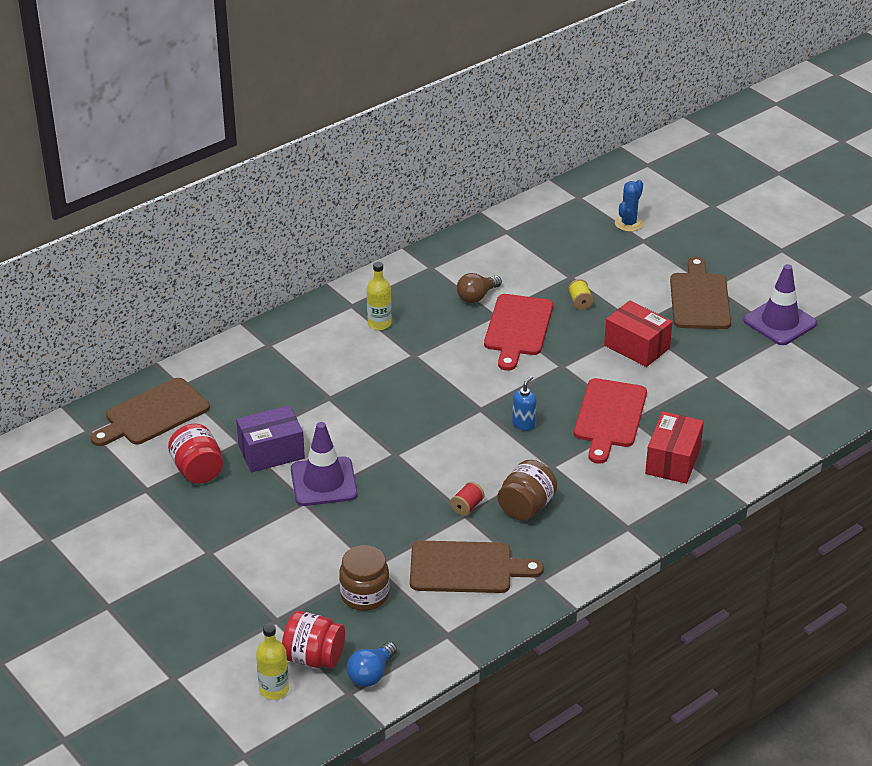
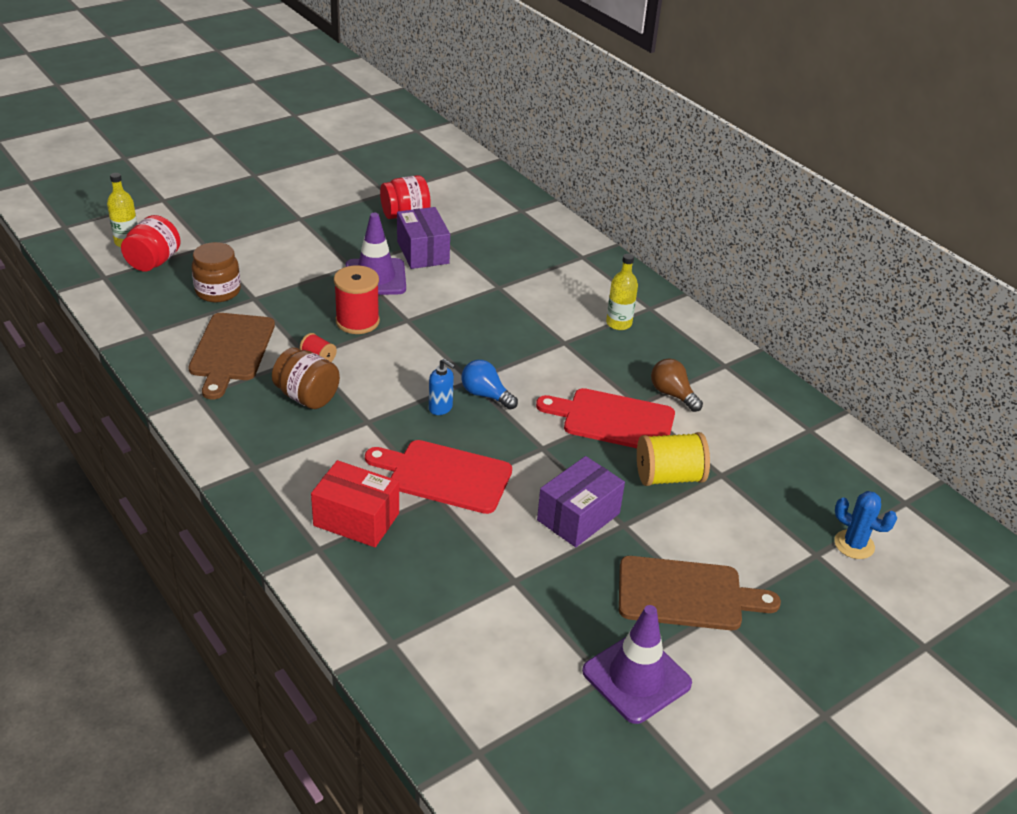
camera: 90 degrees right, 0 degrees up
brown cutting board [91,378,210,446] -> none
blue light bulb [347,642,397,687] -> blue light bulb moved to [462,360,518,410]
yellow spool [568,279,594,310] -> yellow spool [637,432,710,486], size x1.93
red box [604,300,673,367] -> purple box [537,456,625,547]
none -> red spool [334,265,380,334]

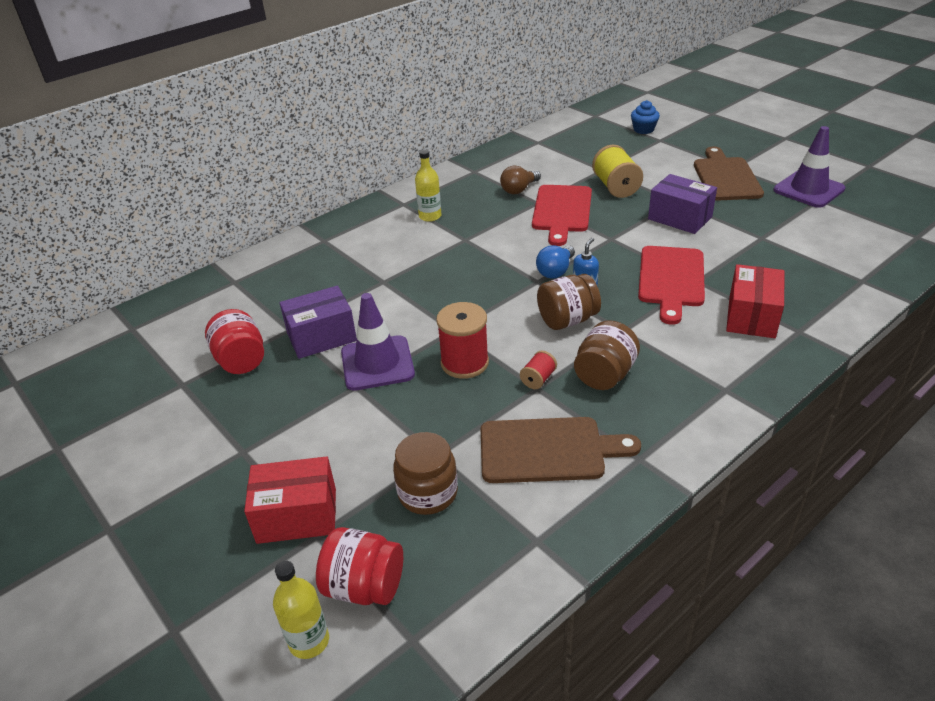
camera: 90 degrees left, 0 degrees up
blue cactus [834,491,897,559] -> blue cupcake [631,100,660,134]
none -> red box [244,456,336,544]
none -> brown jar [537,274,601,330]

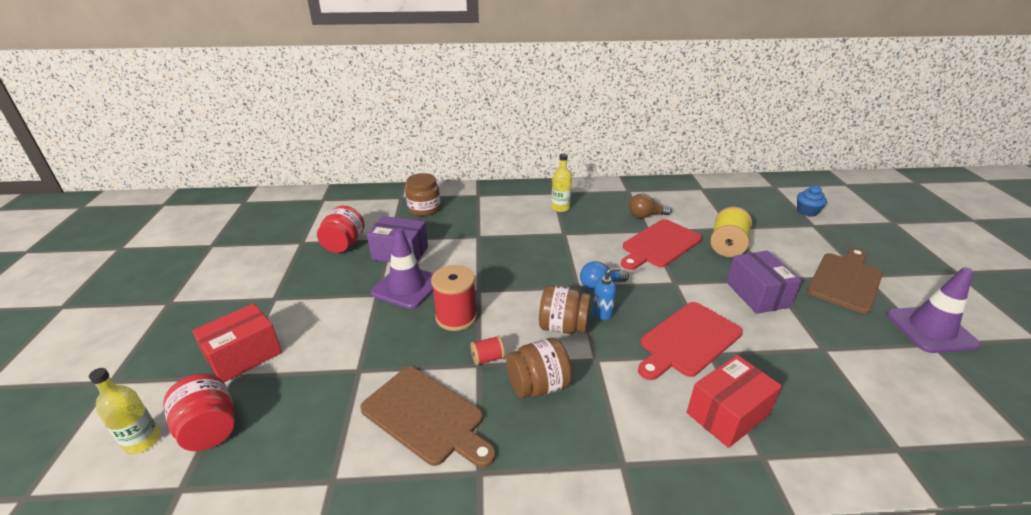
camera: 35 degrees right, 5 degrees down
red box [244,456,336,544] -> red box turned 75 degrees counterclockwise [192,303,282,383]
brown jar [393,432,458,515] -> brown jar moved to [405,173,441,216]

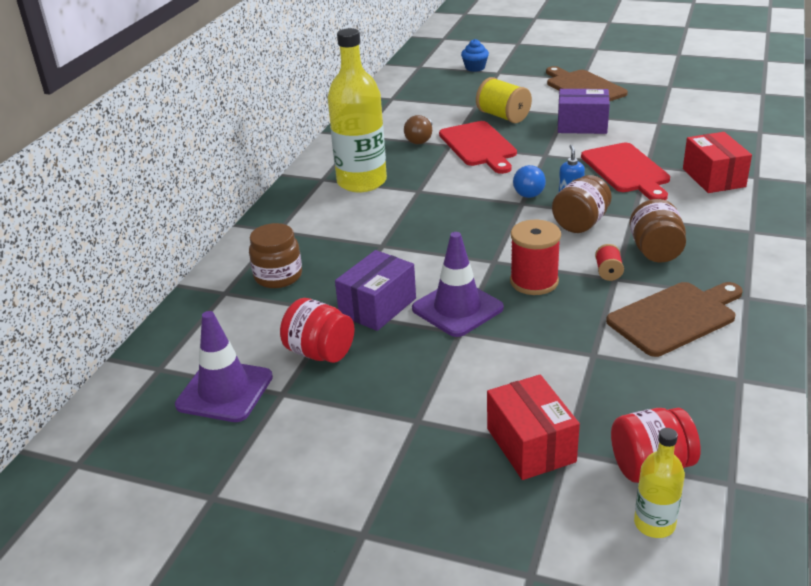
camera: 65 degrees left, 0 degrees up
yellow bottle [551,153,572,212] -> yellow bottle [328,28,387,192], size x2.07
purple traffic cone [886,267,981,353] -> purple traffic cone moved to [175,311,273,422]

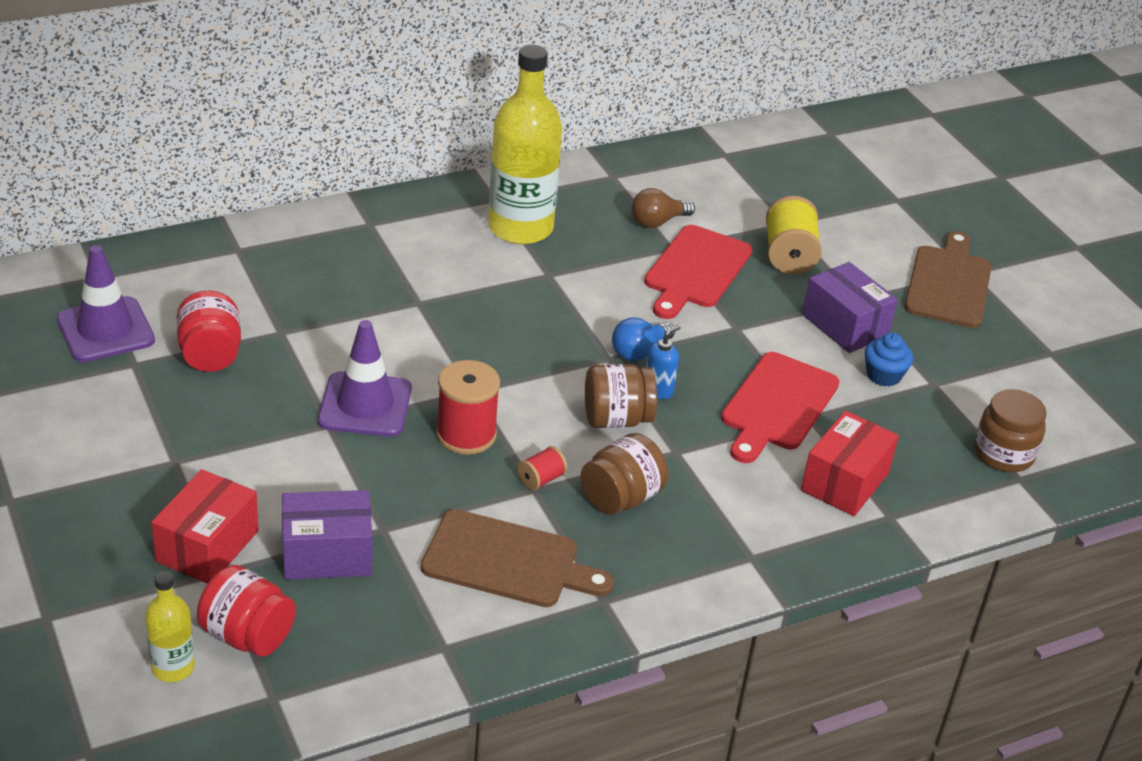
camera: 40 degrees right, 5 degrees up
brown jar [249,223,302,288] -> brown jar moved to [974,389,1047,472]
purple box [335,250,416,331] -> purple box moved to [282,490,372,580]
blue cupcake [461,39,489,72] -> blue cupcake moved to [865,333,913,386]

